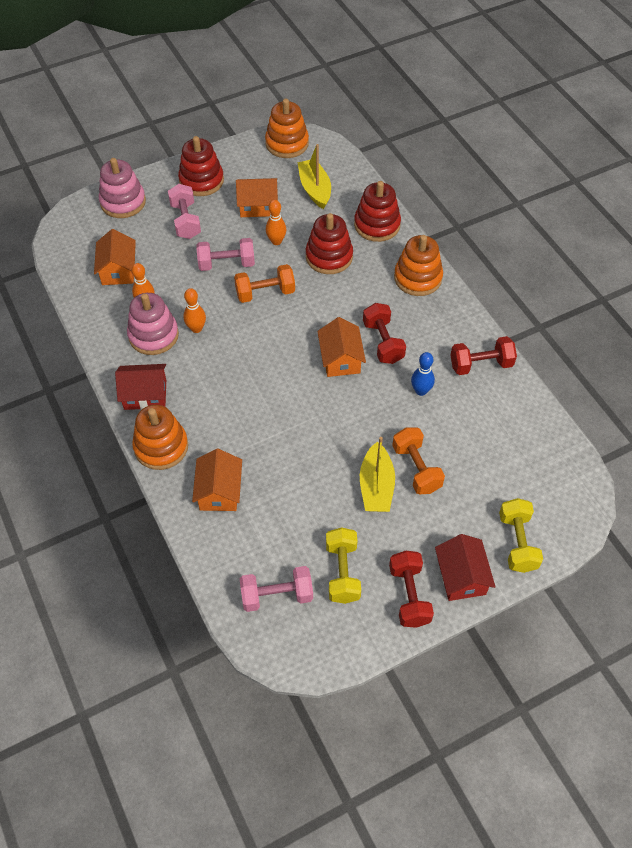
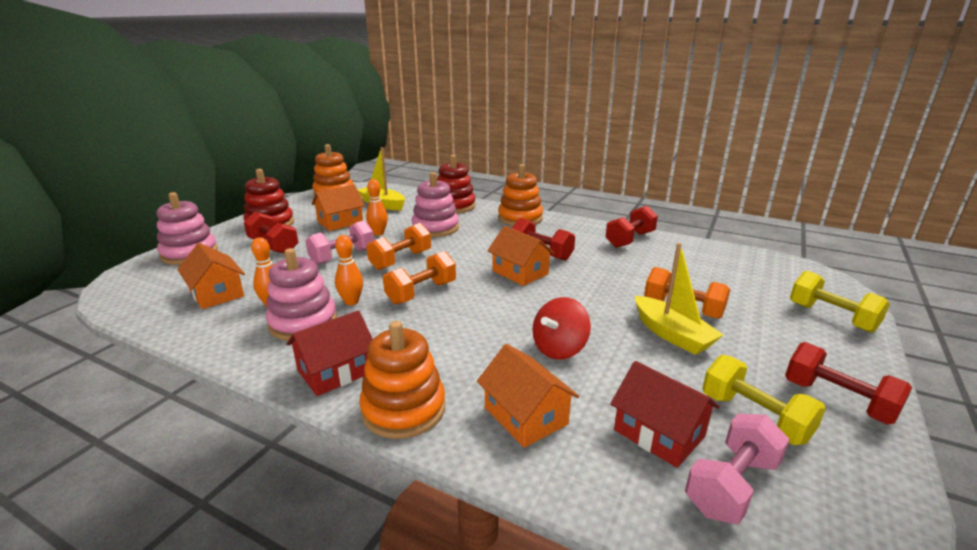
camera: 35 degrees left, 30 degrees down
pink dumbbell [168,184,201,239] -> red dumbbell [244,212,299,253]
red stacking toy [306,213,353,274] -> pink stacking toy [412,172,459,237]
blue bowling pin [411,352,435,396] -> none
red house [435,534,496,601] -> red house moved to [610,361,720,468]
none -> orange dumbbell [383,251,456,304]
none -> red spinning top [533,297,591,360]

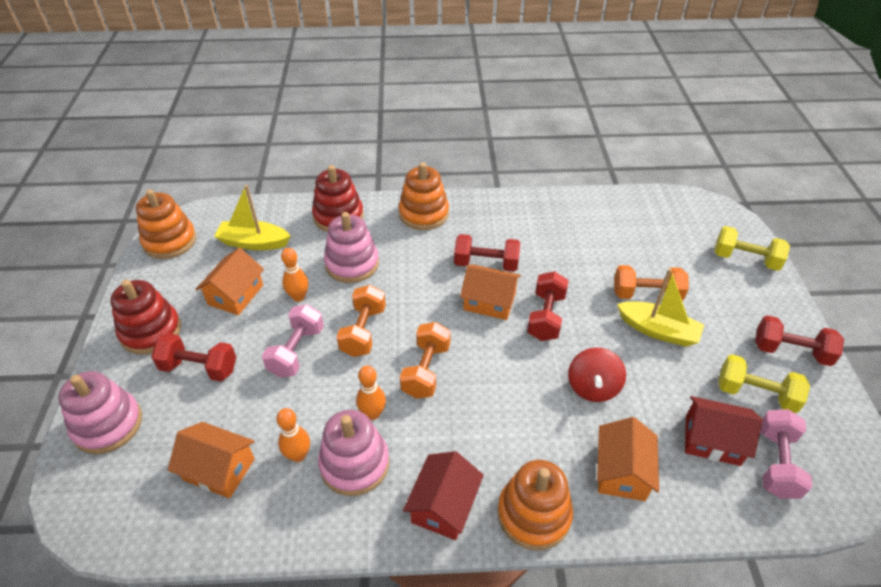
camera: 30 degrees left, 20 degrees up
orange house [477,344,579,448] -> orange house turned 75 degrees clockwise [597,417,659,501]
red dumbbell [606,206,658,248] -> red dumbbell moved to [527,271,569,341]

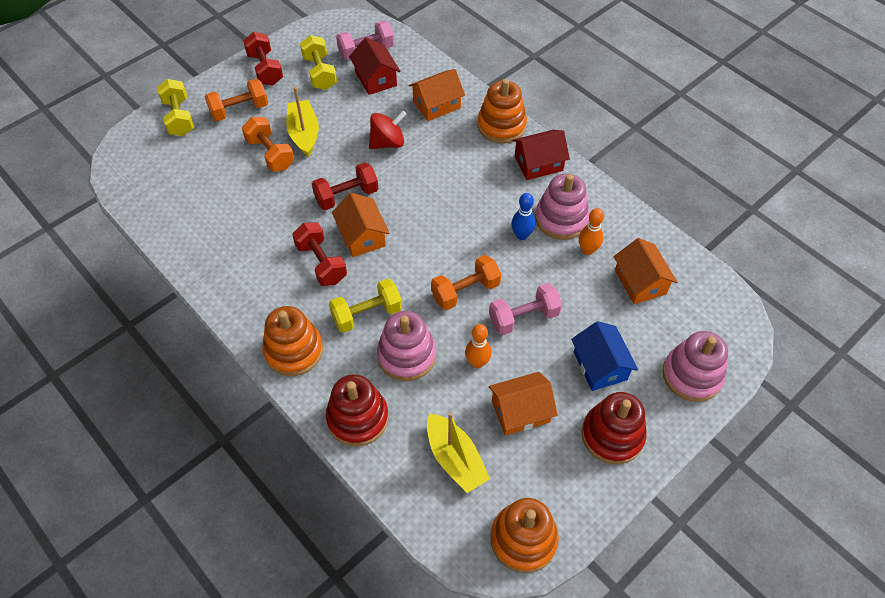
camera: 130 degrees left, 10 degrees up
red dumbbell [151,333,236,382] -> blue house [571,321,638,391]
orange bowling pin [356,366,386,420] -> blue bowling pin [511,193,535,240]
orange dumbbell [400,322,451,399] -> orange dumbbell moved to [205,79,268,121]
none -> yellow dumbbell [329,279,402,333]

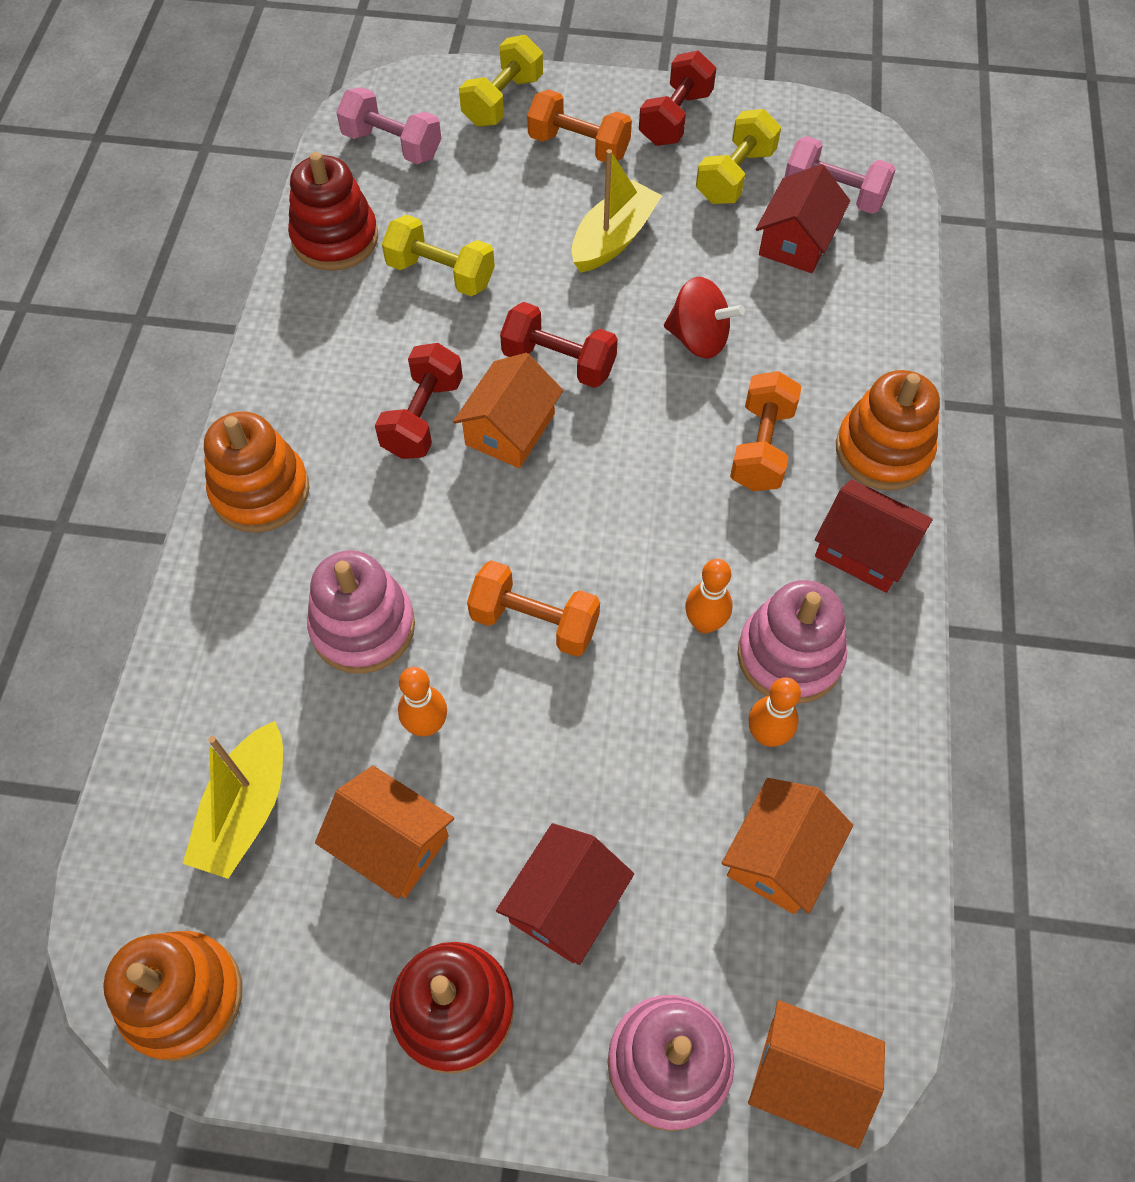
camera: 50 degrees right, 5 degrees up
orange dumbbell [242,117,294,171] -> orange dumbbell moved to [730,371,802,491]
red stacking toy [326,374,389,447] -> red stacking toy moved to [288,152,378,271]
yellow dumbbell [329,279,402,333] -> yellow dumbbell moved to [382,214,495,296]
orange house [409,69,465,121] -> orange house moved to [748,1000,885,1149]
pink dumbbell [489,283,562,335] -> pink dumbbell moved to [336,87,441,164]
blue bowling pin [511,193,535,240] -> orange bowling pin [685,559,733,633]
blue house [571,321,638,391] -> red house [496,823,634,965]

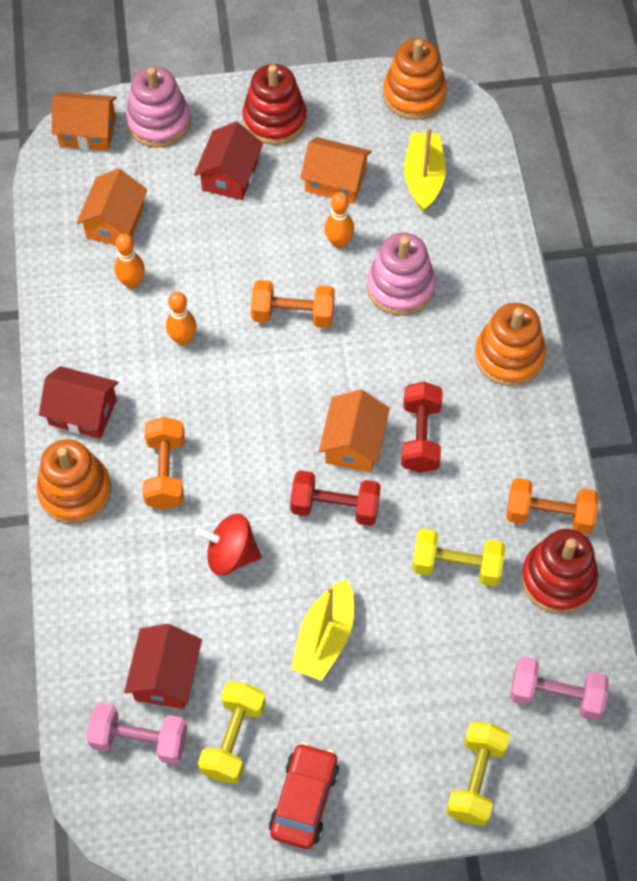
camera: 165 degrees right, 0 degrees up
orange dumbbell [527,89,632,163] -> orange dumbbell moved to [507,478,599,534]
red dumbbell [639,51,716,146] -> red car [269,742,339,849]
pink stacking toy [738,580,847,704] -> none

